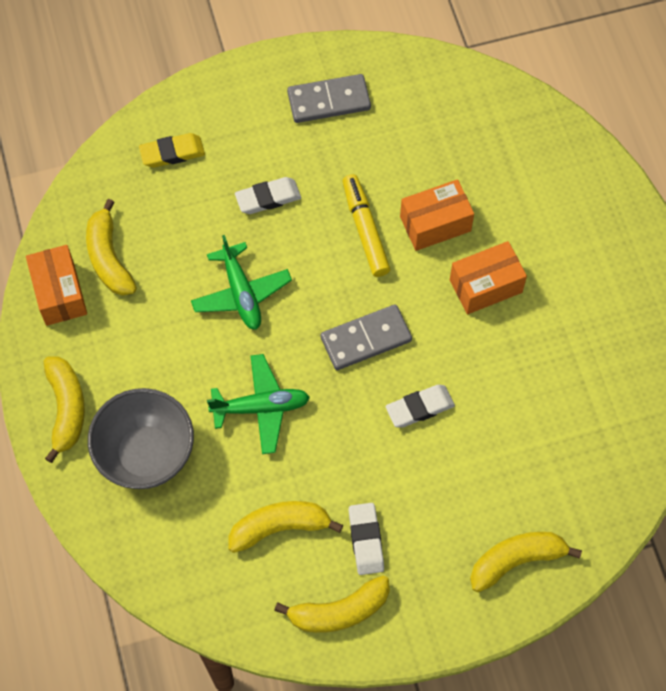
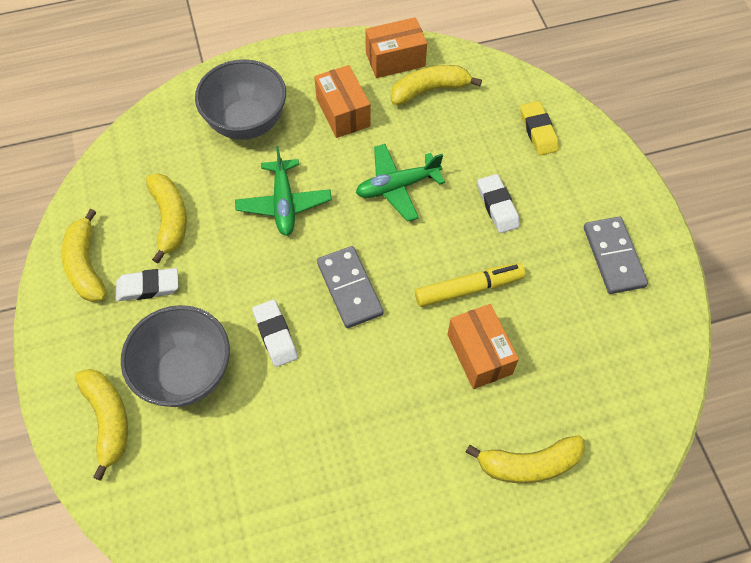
camera: 90 degrees right, 5 degrees down
yellow banana [44,356,85,463] -> yellow banana moved to [466,435,585,483]
orange box [450,241,527,315] -> orange box moved to [314,65,371,138]
none -> grey bowl [121,305,230,407]

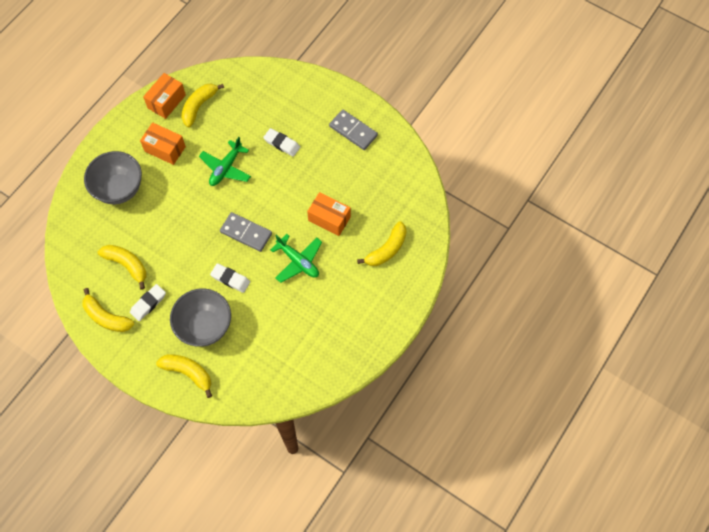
camera: 40 degrees left, 5 degrees up
green plane [235,146,332,236] -> green plane moved to [270,234,322,283]
yellow marker [415,263,525,307] -> none
yellow eraser [520,101,559,155] -> none

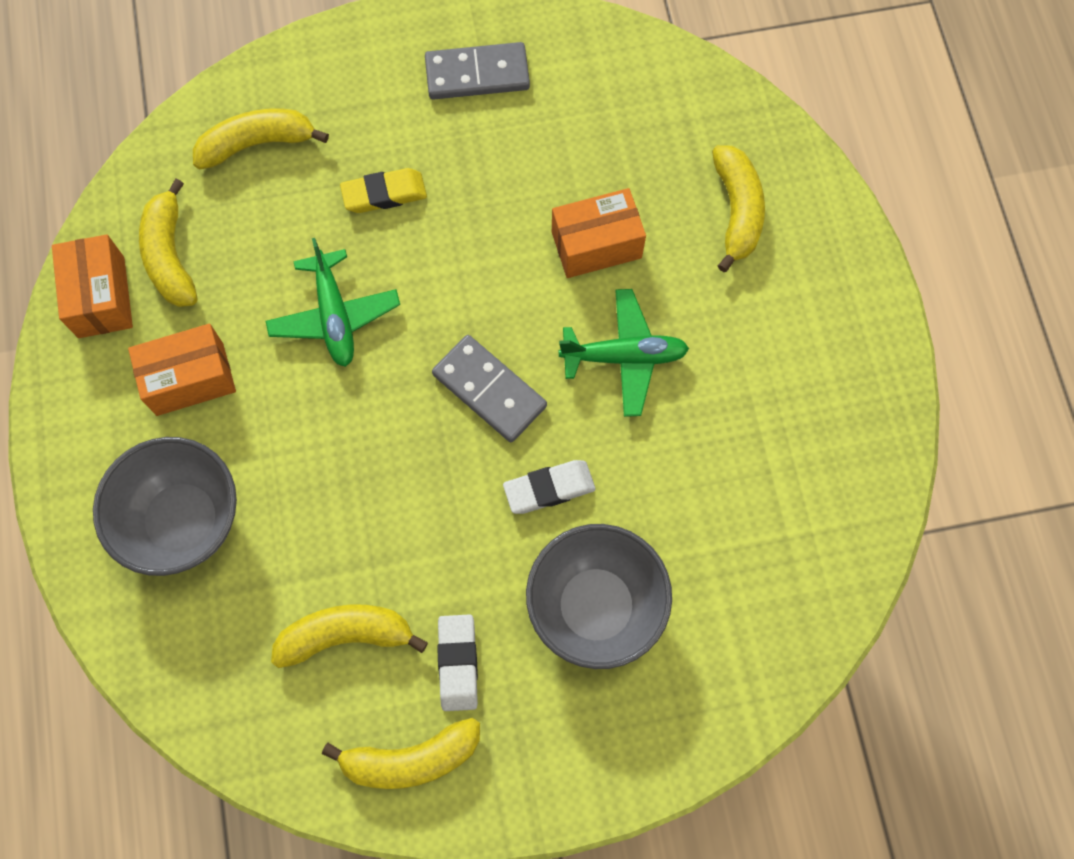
camera: 45 degrees left, 5 degrees up
yellow banana [156,354,212,398] -> yellow banana moved to [193,109,329,169]
grey domino [220,212,272,252] -> grey domino turned 60 degrees clockwise [432,335,547,442]
white eraser [263,128,300,157] -> yellow eraser [340,168,427,213]

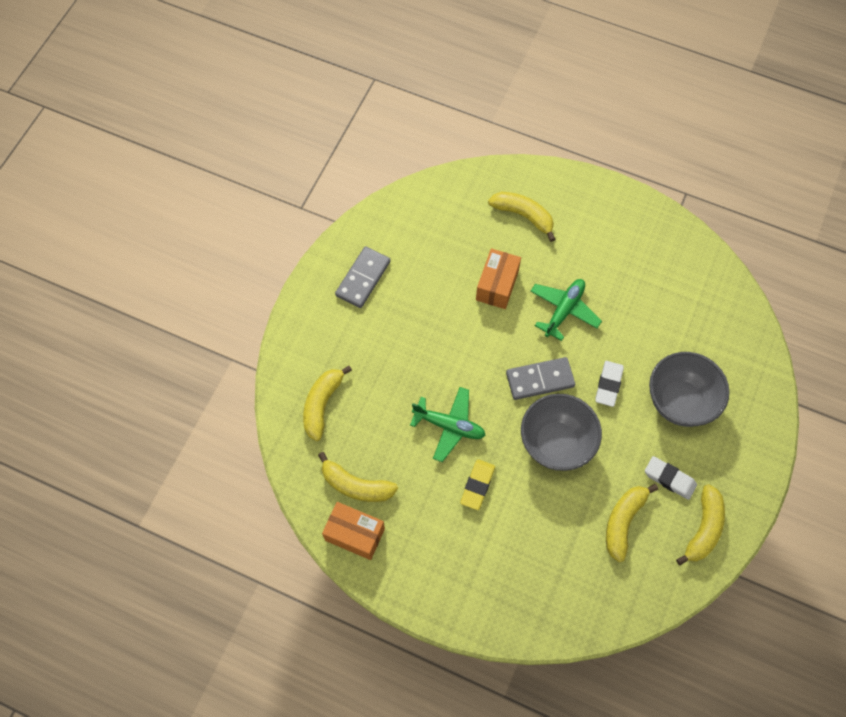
camera: 55 degrees left, 5 degrees down
grey bowl [93,437,237,576] -> grey bowl moved to [521,394,602,471]
orange box [128,324,236,416] -> none
yellow eraser [340,168,427,213] -> yellow eraser moved to [460,459,495,510]

